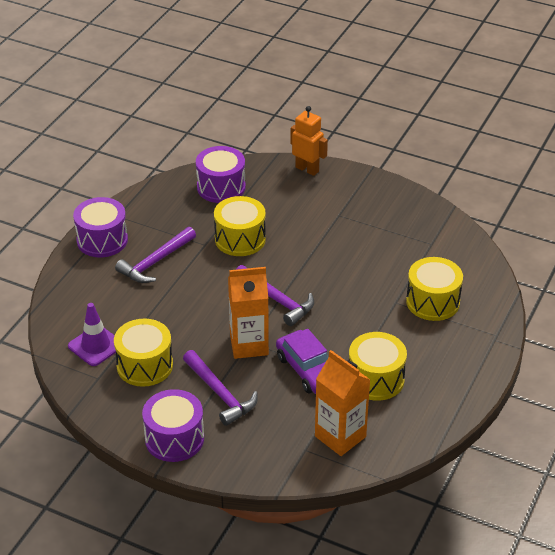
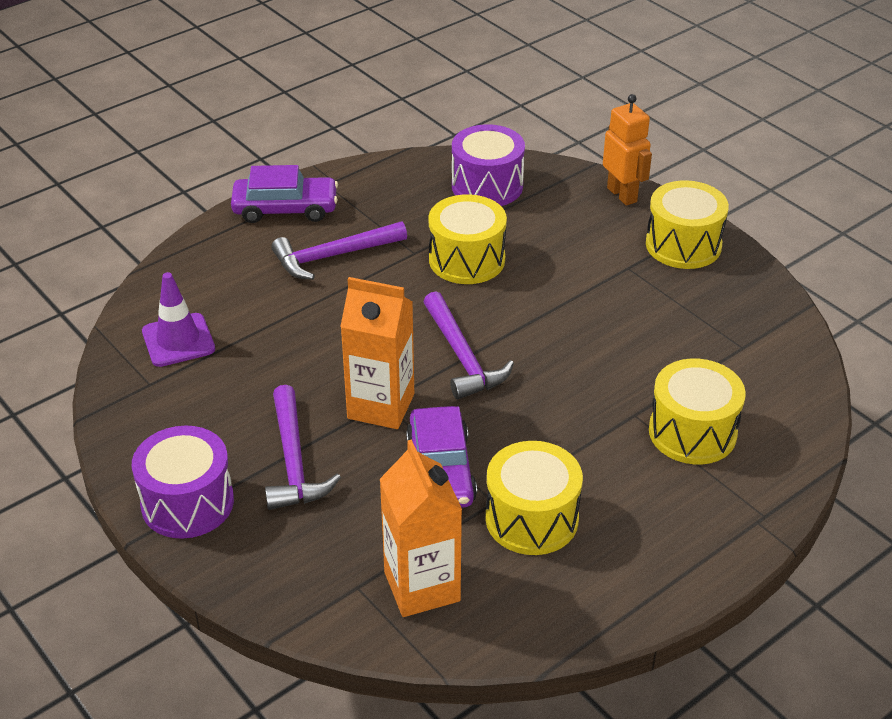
camera: 25 degrees right, 0 degrees up
purple drum [73,197,128,257] -> purple car [231,165,338,223]
yellow drum [114,319,173,387] -> yellow drum moved to [646,180,729,269]

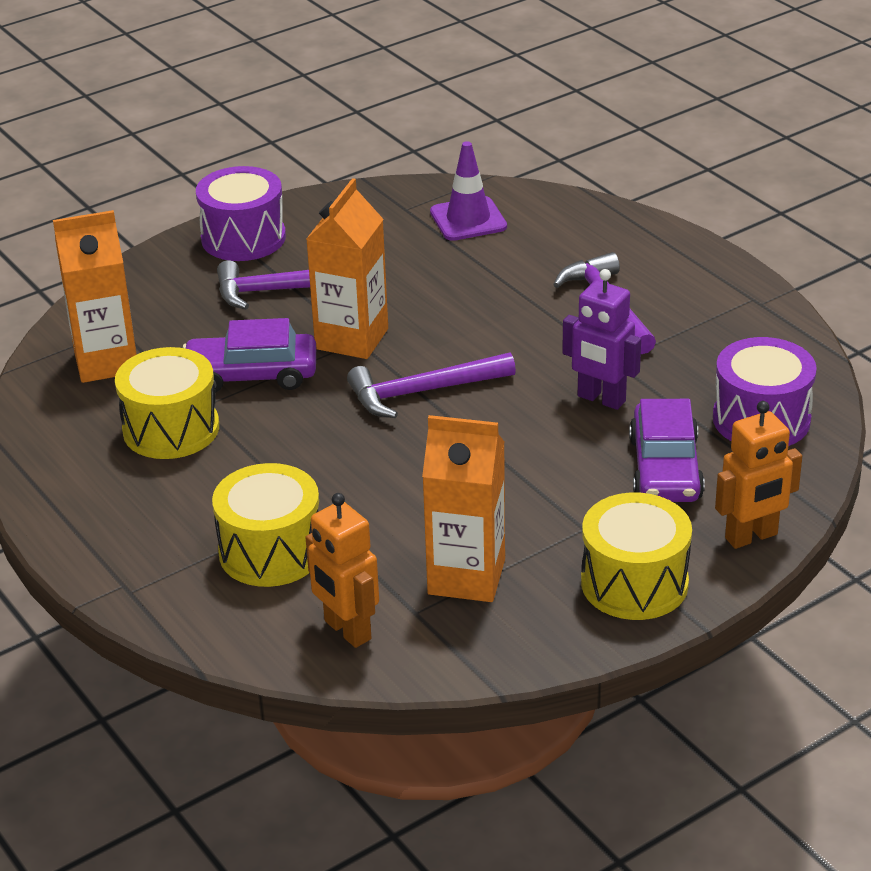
camera: 95 degrees right, 5 degrees down
purple car [231,165,338,223] -> purple car moved to [629,399,705,502]
yellow drum [429,194,507,284] -> purple robot [562,269,641,410]
none -> orange robot [305,493,379,648]
none -> orange carton [422,415,505,602]

